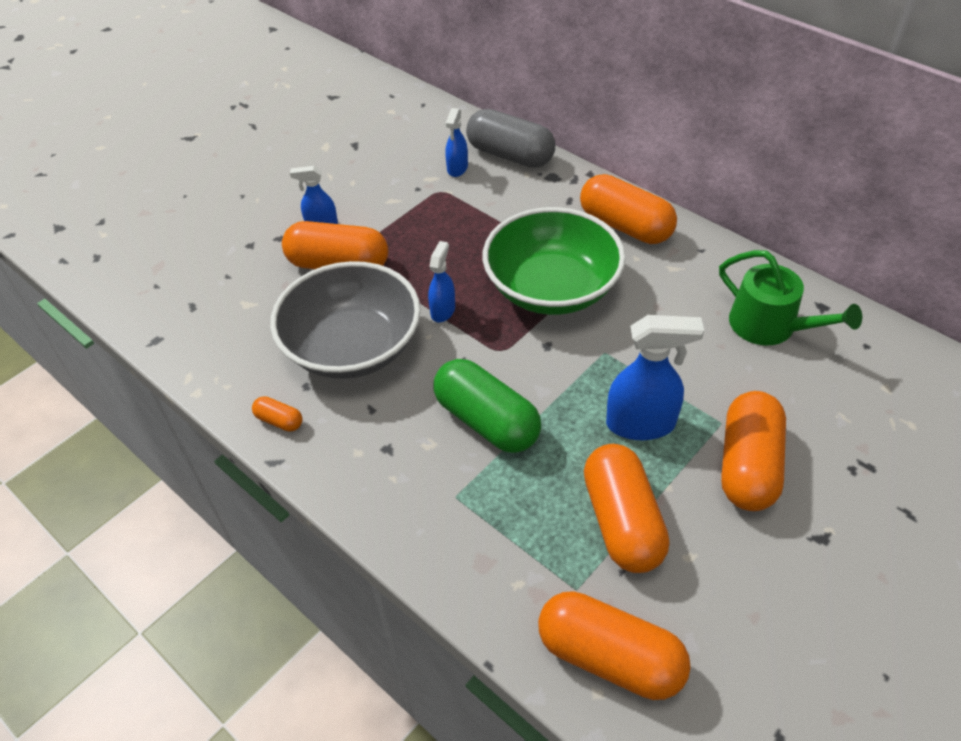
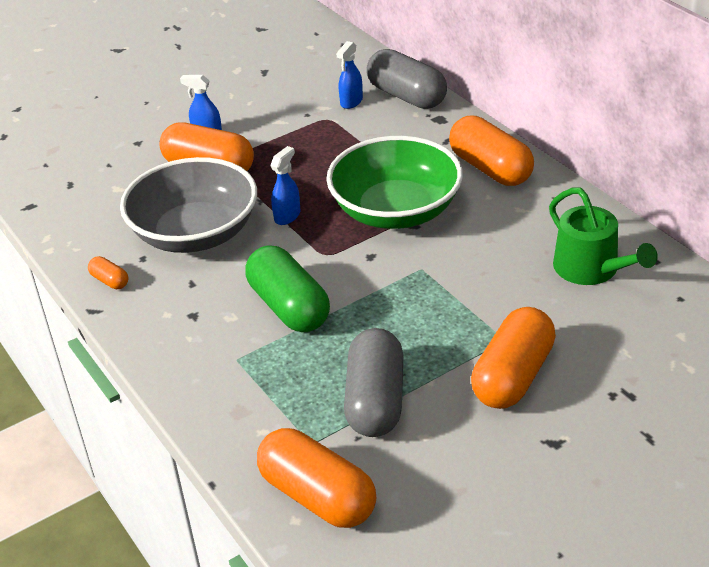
camera: 15 degrees right, 10 degrees down
orange capsule [584,444,669,573] -> grey capsule [344,328,404,437]
blue spray bottle [606,315,704,440] -> none

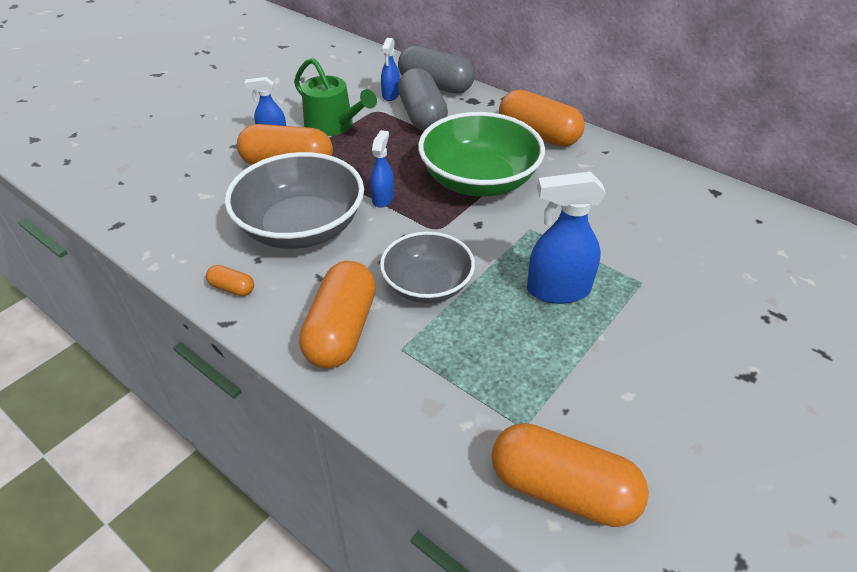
camera: 20 degrees left, 5 degrees up
green capsule [245,246,330,332] -> grey bowl [380,232,475,303]
grey capsule [344,328,404,437] -> grey capsule moved to [398,68,448,131]
orange capsule [471,307,556,409] -> orange capsule moved to [299,261,376,369]
green watering can [549,188,658,285] -> green watering can moved to [294,58,377,136]
none -> blue spray bottle [527,172,606,304]

